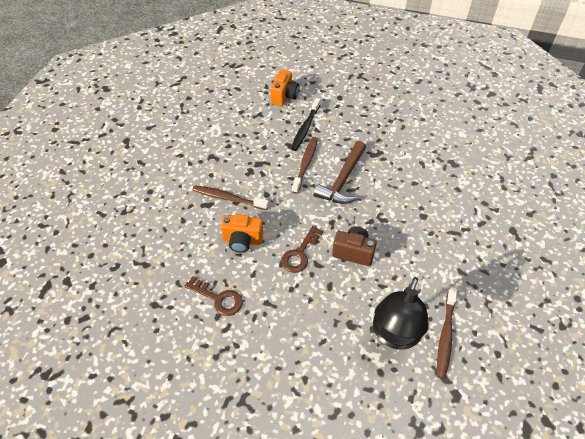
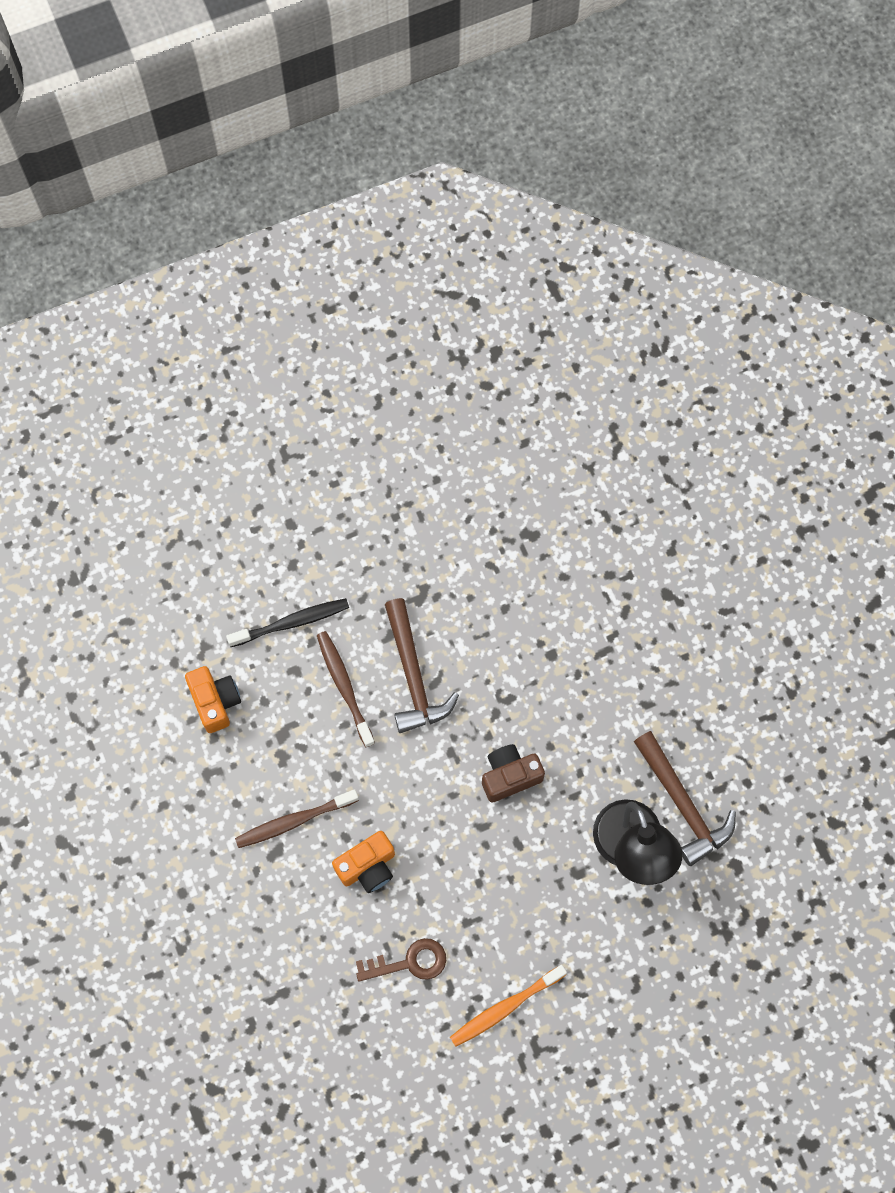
camera: 40 degrees left, 20 degrees up
orange camera [270,70,299,106] -> orange camera moved to [185,666,241,733]
brown key [281,226,323,273] -> none
black toothbrush [291,98,321,151] -> black toothbrush turned 90 degrees counterclockwise [226,598,349,647]
brown toothbrush [437,287,457,379] -> brown hammer [634,731,736,866]
none -> orange toothbrush [450,965,567,1047]

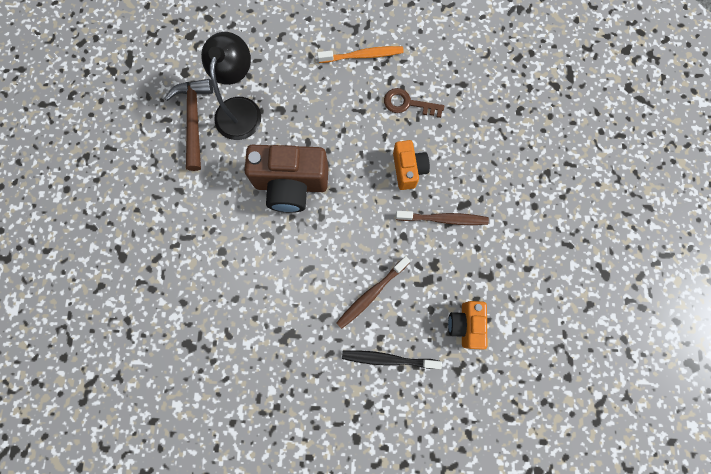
camera: 155 degrees left, 5 degrees up
brown toothbrush [317,631,375,747] -> brown toothbrush turned 45 degrees clockwise [336,256,410,329]
orange camera [332,831,395,893] -> orange camera turned 90 degrees clockwise [393,140,430,190]
brown hammer [385,598,459,733] -> none
brown camera [482,744,545,803] -> brown camera [245,145,329,213], size x1.74

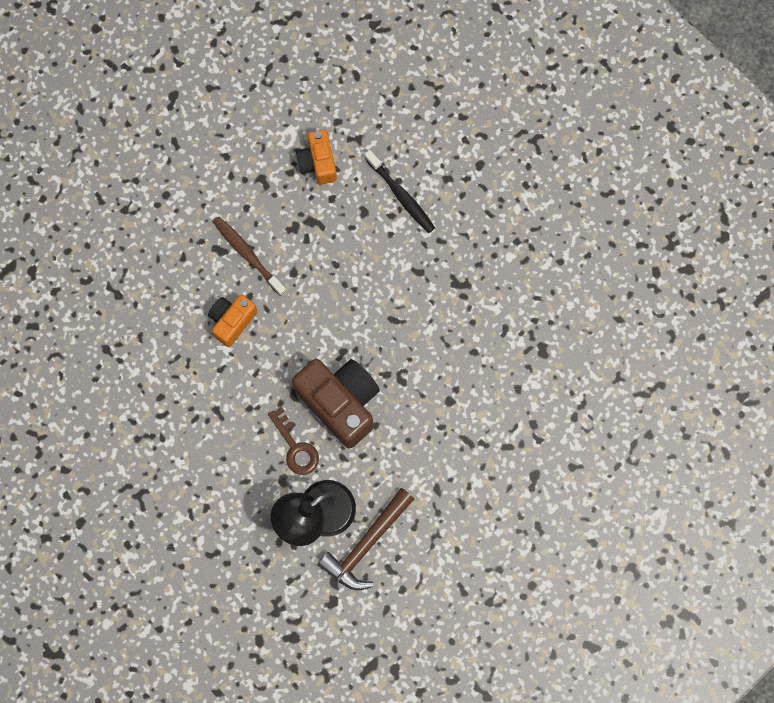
camera: 135 degrees left, 0 degrees up
orange toothbrush [317,46,404,63] -> none
brown toothbrush [336,256,410,329] -> none
brown key [384,88,444,118] -> brown key moved to [268,407,319,475]
orange camera [448,301,487,350] -> orange camera turned 120 degrees clockwise [296,129,337,185]

